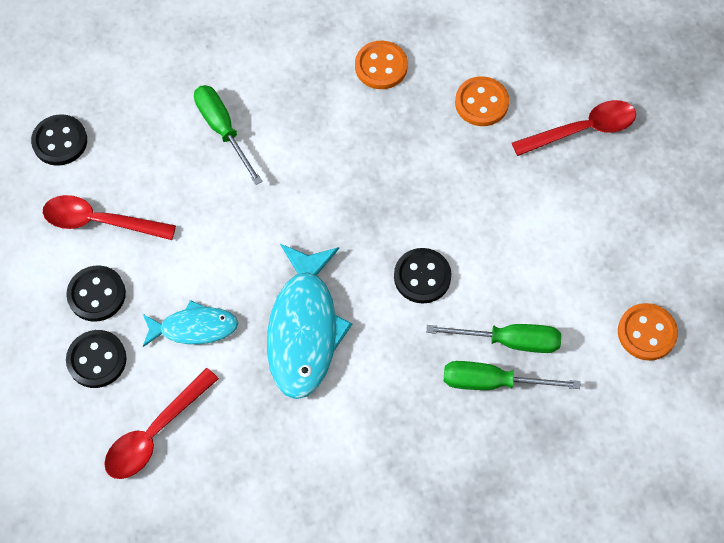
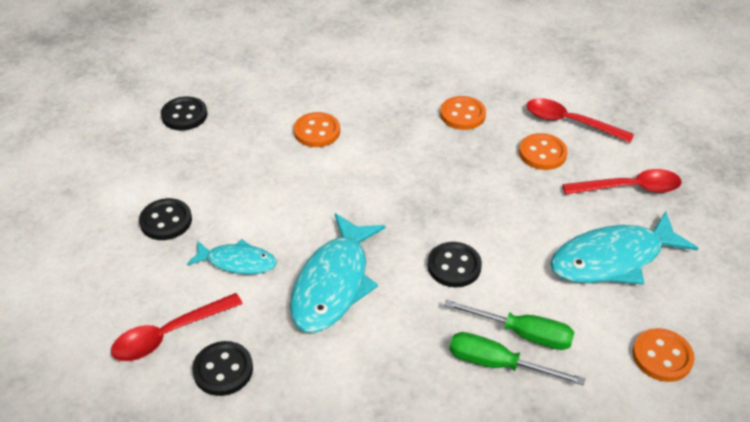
camera: 15 degrees right, 20 degrees down
red spoon [43,195,176,240] -> red spoon moved to [527,98,634,143]
black button [66,330,127,388] -> black button moved to [192,341,253,396]
green screwdriver [194,85,263,185] -> orange button [294,112,340,147]
none -> turquoise fish [550,212,698,285]

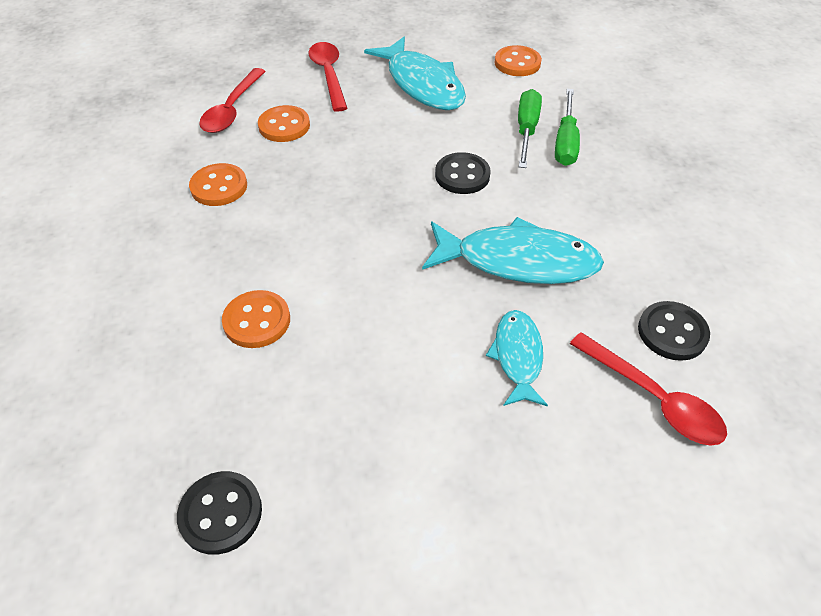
camera: 100 degrees left, 5 degrees up
black button [139,198,192,240] -> none

